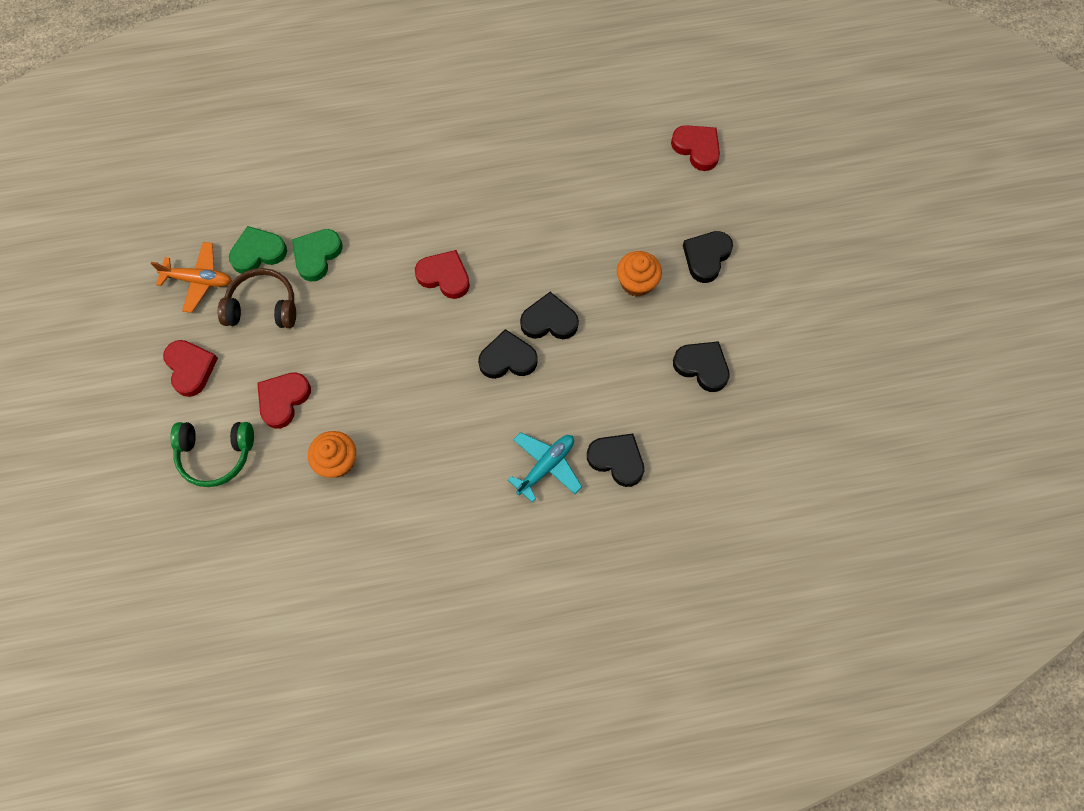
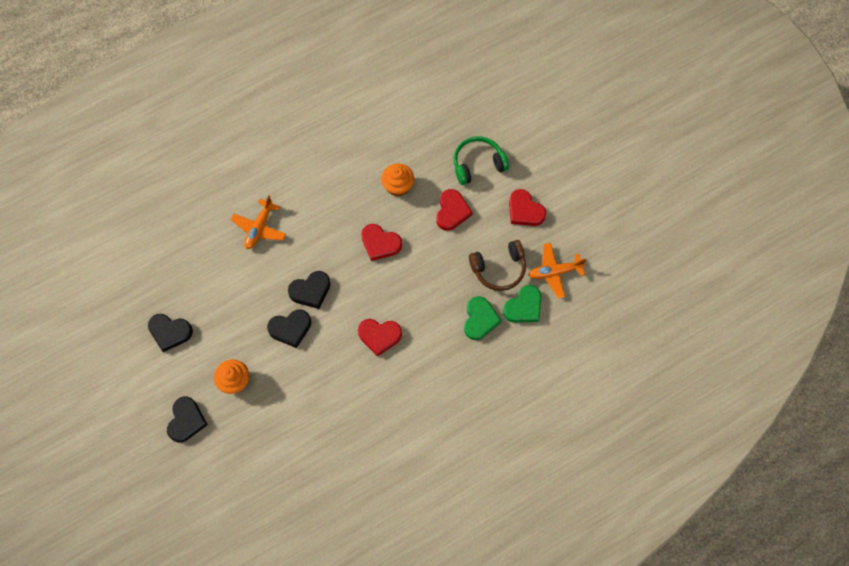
camera: 160 degrees right, 0 degrees up
turquoise plane [508,432,582,503] -> orange plane [230,195,286,249]
black heart [587,433,644,487] -> none
red heart [671,125,720,171] -> red heart moved to [361,224,402,261]

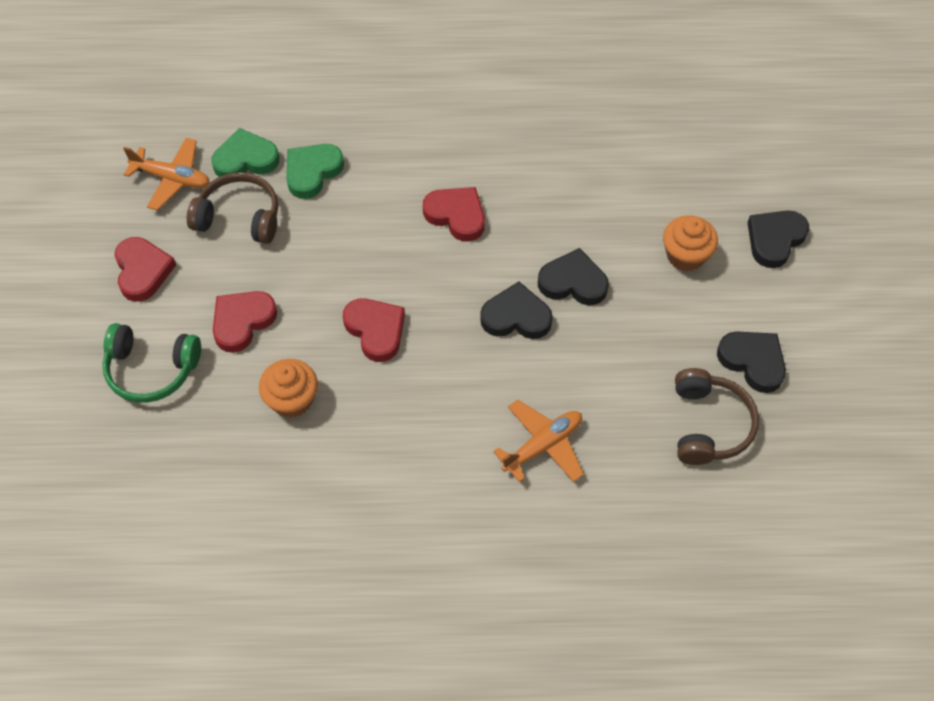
camera: 150 degrees left, 10 degrees down
none -> brown headphones [675,368,759,465]

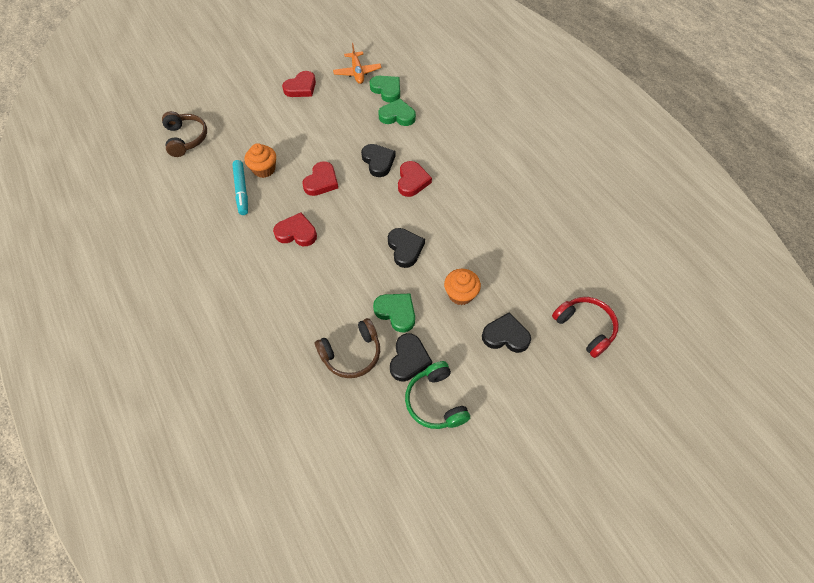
camera: 60 degrees right, 0 degrees up
green headphones [102,323,201,403] -> green headphones moved to [405,361,470,429]
brown headphones [187,172,278,244] -> brown headphones moved to [162,111,207,157]
red heart [213,291,277,353] -> red heart moved to [273,213,317,246]
black heart [480,282,553,339] -> black heart moved to [361,144,396,177]
orange plane [493,400,584,483] -> none
none -> turquoise marker [232,160,248,215]
none -> green heart [373,294,415,333]
none -> red headphones [552,297,619,358]

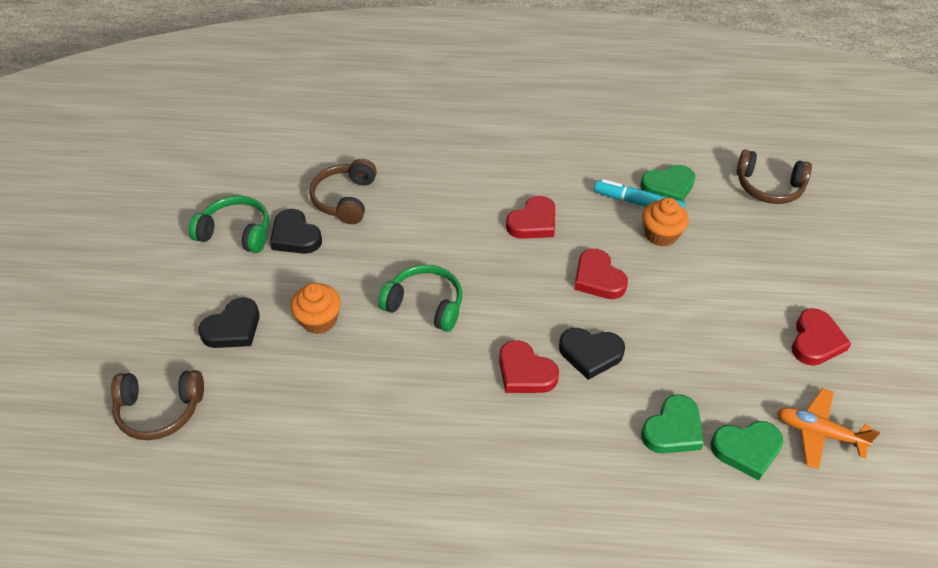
camera: 125 degrees right, 10 degrees down
red heart [282,71,316,97] -> red heart turned 150 degrees counterclockwise [792,308,851,366]
green heart [373,294,415,333] -> green heart moved to [640,165,695,201]
black heart [388,228,425,268] -> green headphones [378,265,462,332]
red headphones [552,297,619,358] -> brown headphones [111,370,204,440]

